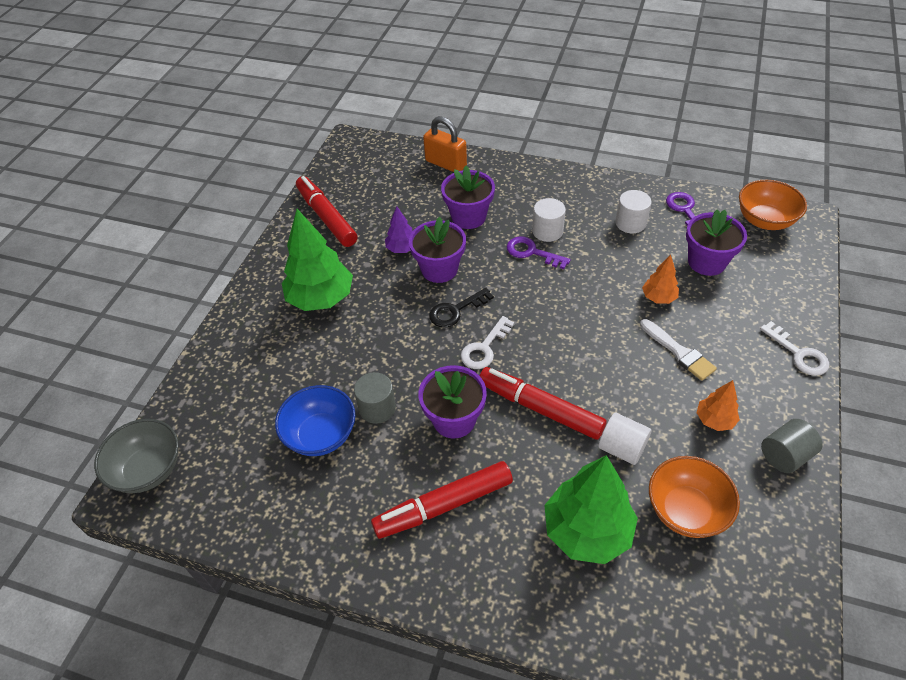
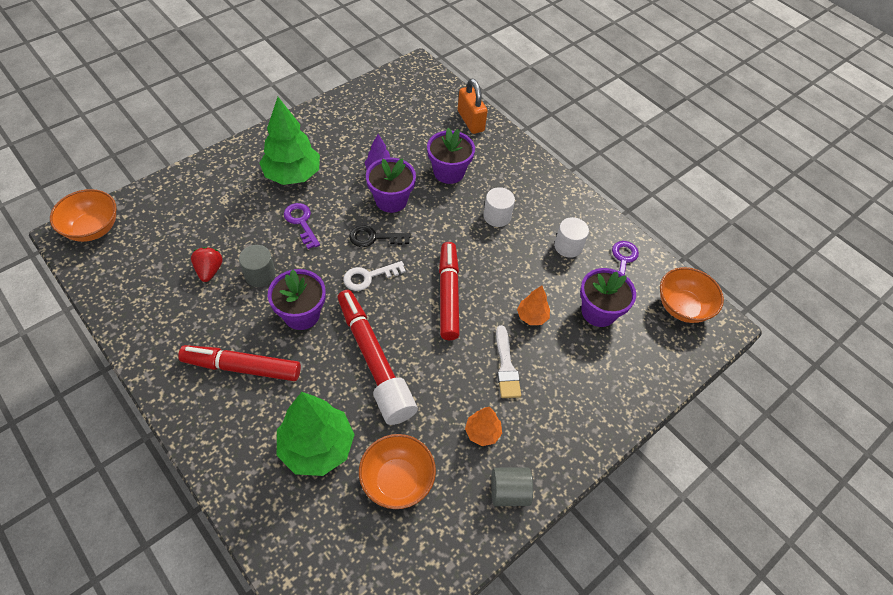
camera: 25 degrees right, 5 degrees up
grey bowl [94,419,179,493] -> orange bowl [50,189,117,242]
blue bowl [275,385,355,456] -> red strawberry [191,247,223,282]
red marker [296,176,358,247] -> red marker moved to [439,242,460,340]
purple key [507,236,571,269] -> purple key moved to [284,203,320,249]
white key [760,321,829,376] -> none

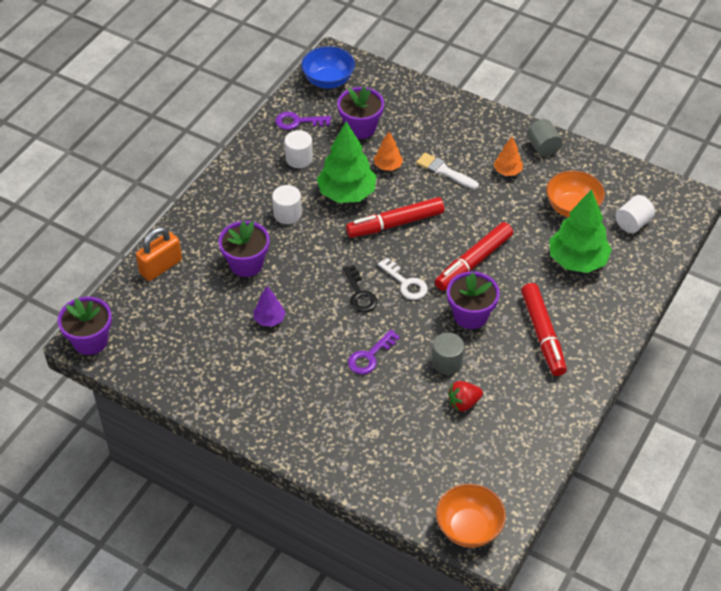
camera: 105 degrees left, 5 degrees down
green tree [259,97,320,185] -> green tree moved to [317,121,377,203]
purple flower pot [366,158,416,213] -> purple flower pot moved to [58,297,112,355]
white cylinder [373,377,418,425] -> white cylinder moved to [615,195,655,233]
white brush [496,325,521,398] -> white brush turned 120 degrees counterclockwise [416,152,479,190]
orange bowl [660,267,724,323] -> blue bowl [301,46,355,89]

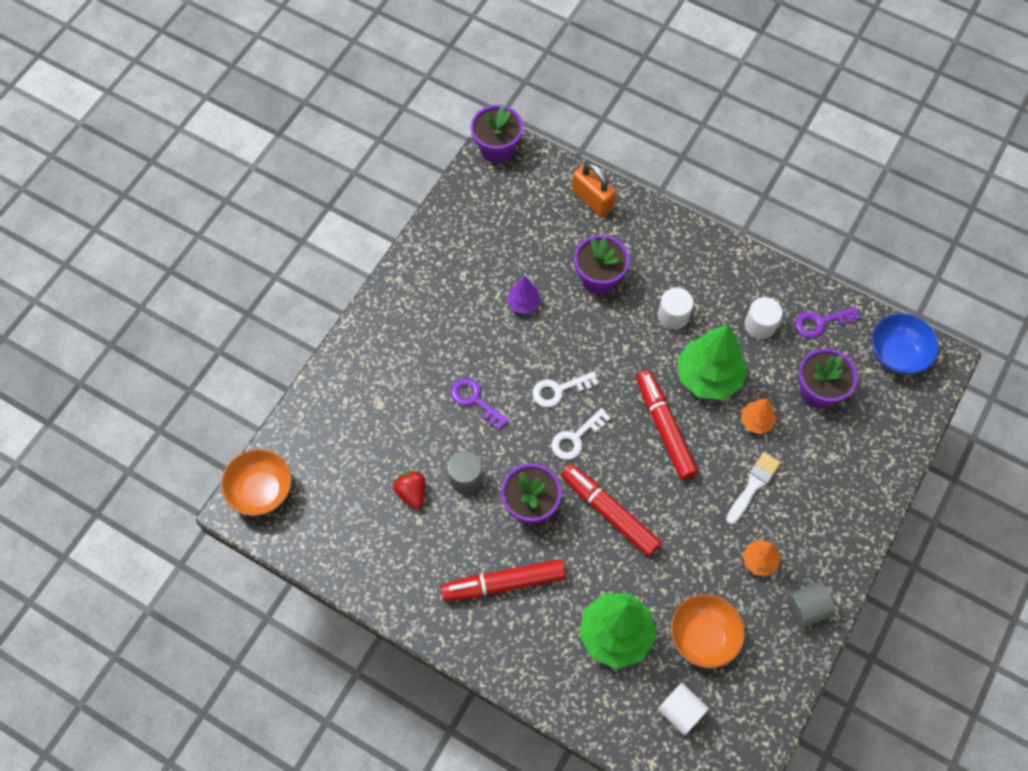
camera: 90 degrees right, 15 degrees up
purple key [275,112,331,130] -> purple key turned 105 degrees counterclockwise [795,307,860,338]
black key [342,265,378,313] -> white key [532,371,599,407]

